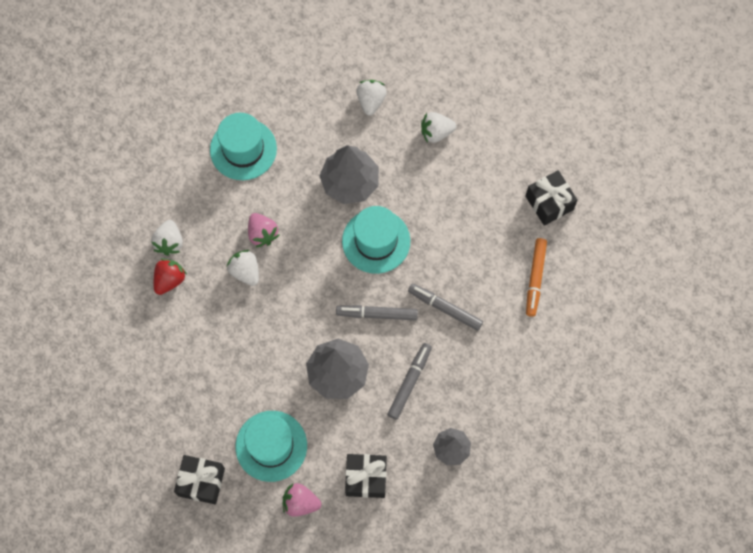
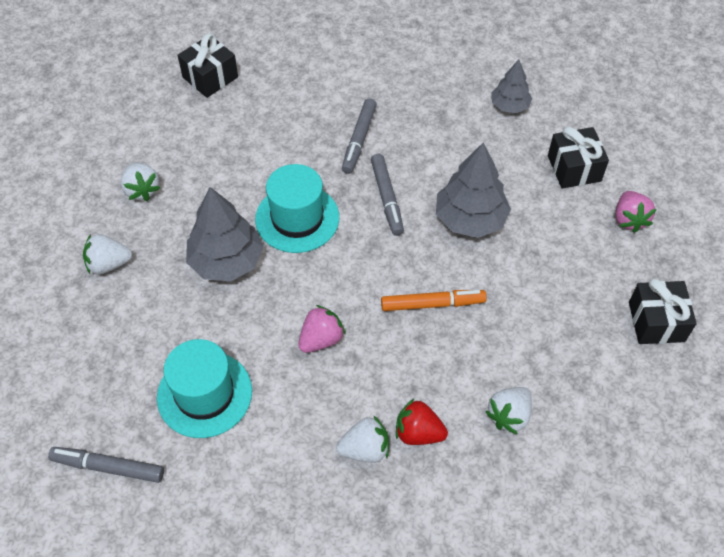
camera: 105 degrees left, 15 degrees down
white strawberry [226,250,259,286] -> white strawberry moved to [485,387,532,434]
turquoise hat [236,411,307,482] -> none
grey marker [387,343,432,420] -> grey marker moved to [48,447,164,483]
orange marker [526,238,547,317] -> orange marker moved to [381,290,487,311]

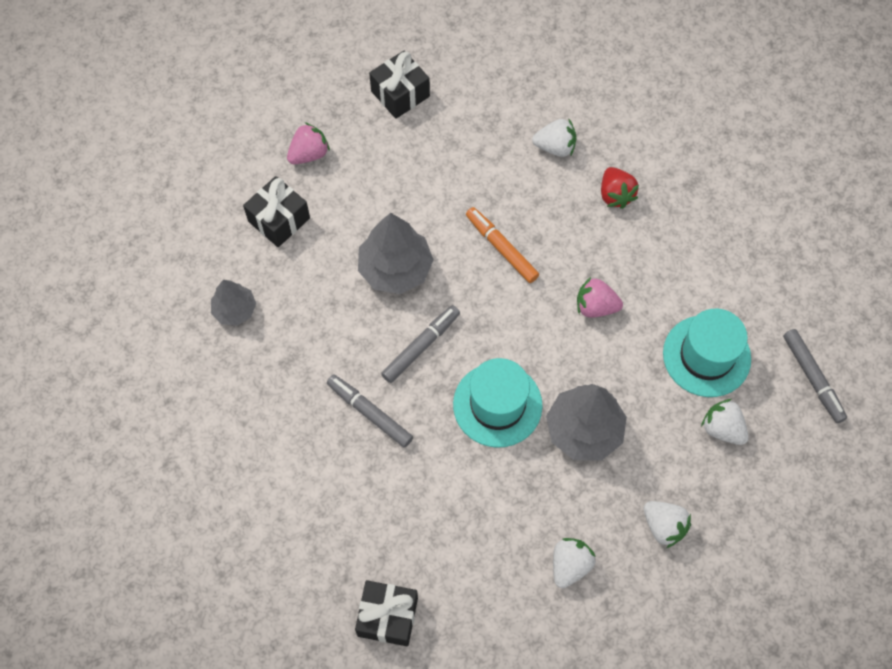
camera: 125 degrees left, 10 degrees up
white strawberry [336,415,389,463] -> white strawberry moved to [701,399,749,445]
grey marker [342,98,377,174] -> grey marker turned 120 degrees counterclockwise [327,375,413,448]

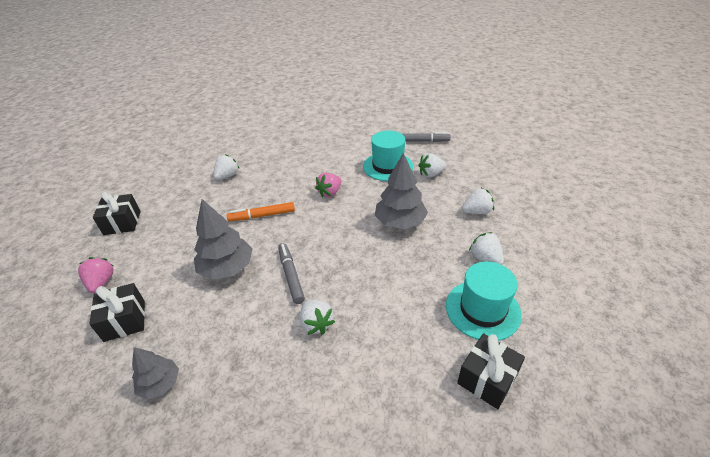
camera: 60 degrees left, 25 degrees down
grey marker [327,375,413,448] -> white strawberry [300,300,335,335]
turquoise hat [453,358,543,448] -> turquoise hat moved to [446,262,522,341]
red strawberry [601,167,639,209] -> none

